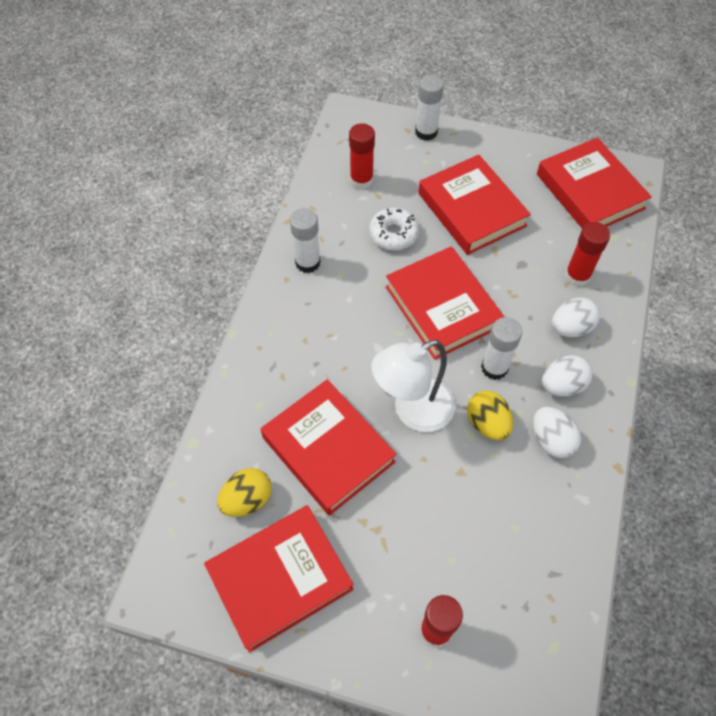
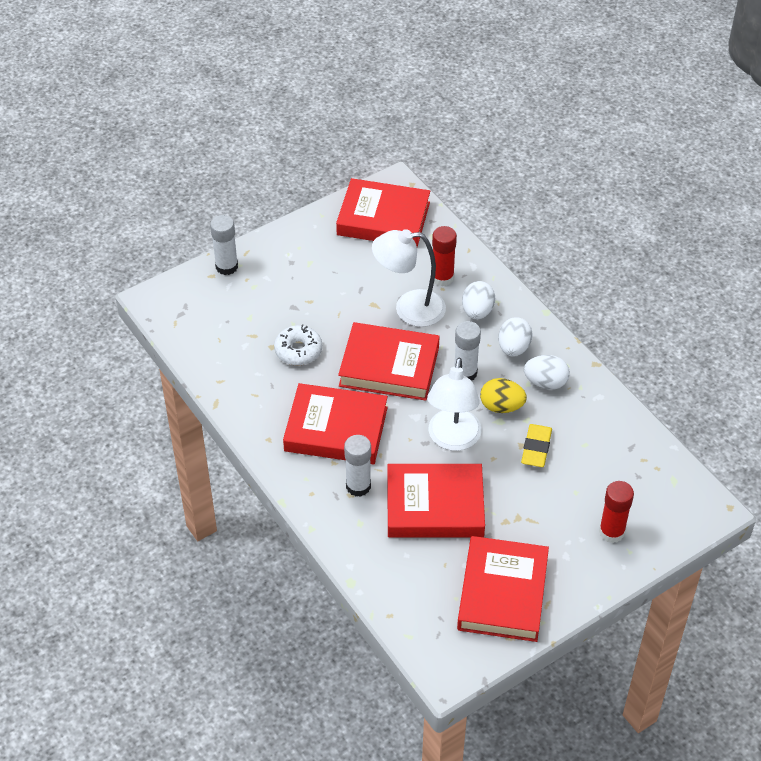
camera: 50 degrees left, 10 degrees down
yellow egg [217,468,272,517] -> none
white glue stick [290,208,321,273] -> white glue stick moved to [344,435,371,497]
red glue stick [349,123,375,189] -> none
red book [418,154,531,255] -> red book moved to [283,383,388,464]
none -> white lamp [372,229,446,327]
none -> yellow eraser [521,424,552,467]

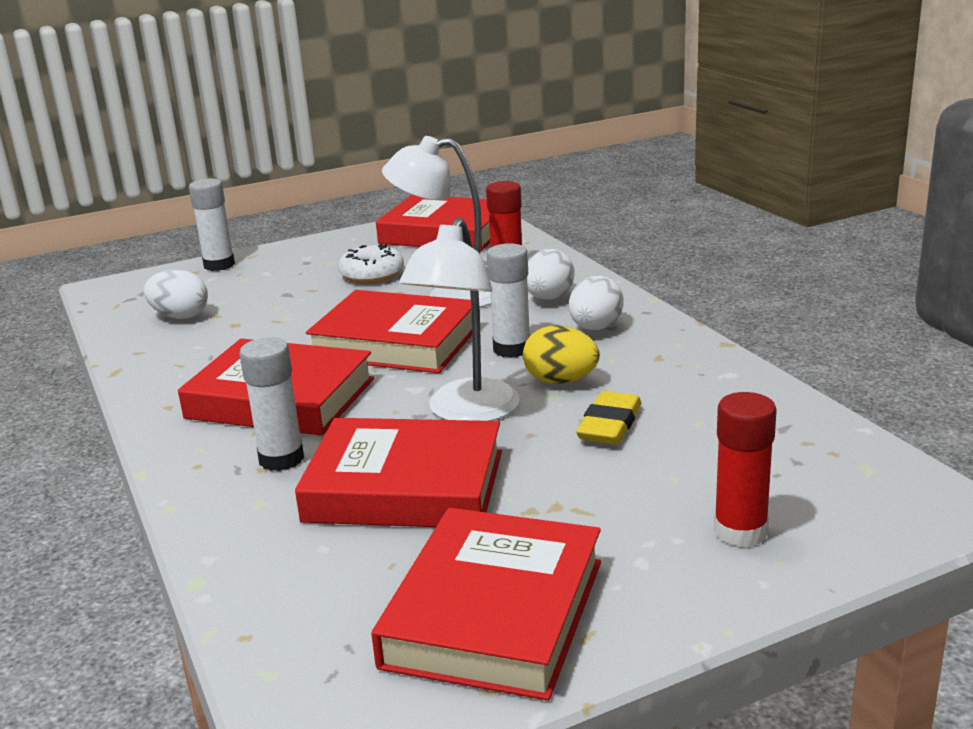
camera: 10 degrees right, 25 degrees down
white donut [274,324,322,365] -> white donut moved to [338,243,404,283]
white egg [524,355,570,390] -> white egg moved to [144,269,208,319]

